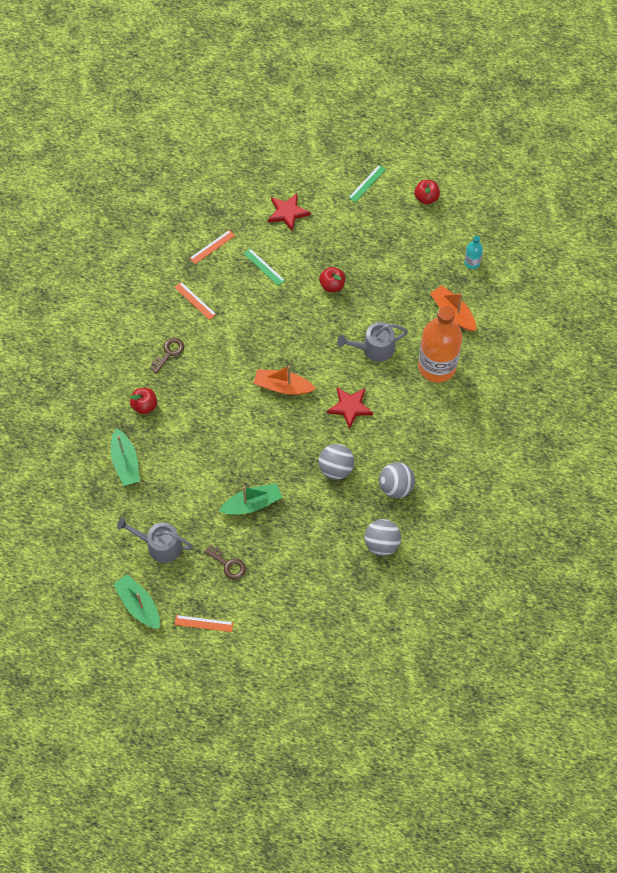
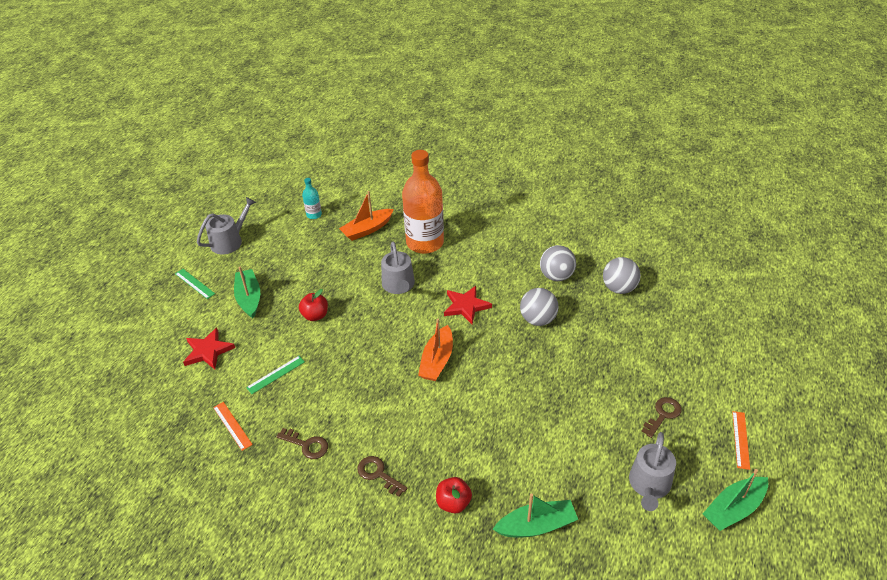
camera: 85 degrees left, 20 degrees down
orange ruler [174,282,216,320] -> brown key [276,428,328,459]
green boat [219,483,282,515] -> green boat moved to [234,267,260,318]
red apple [415,180,440,204] -> grey watering can [197,197,256,254]

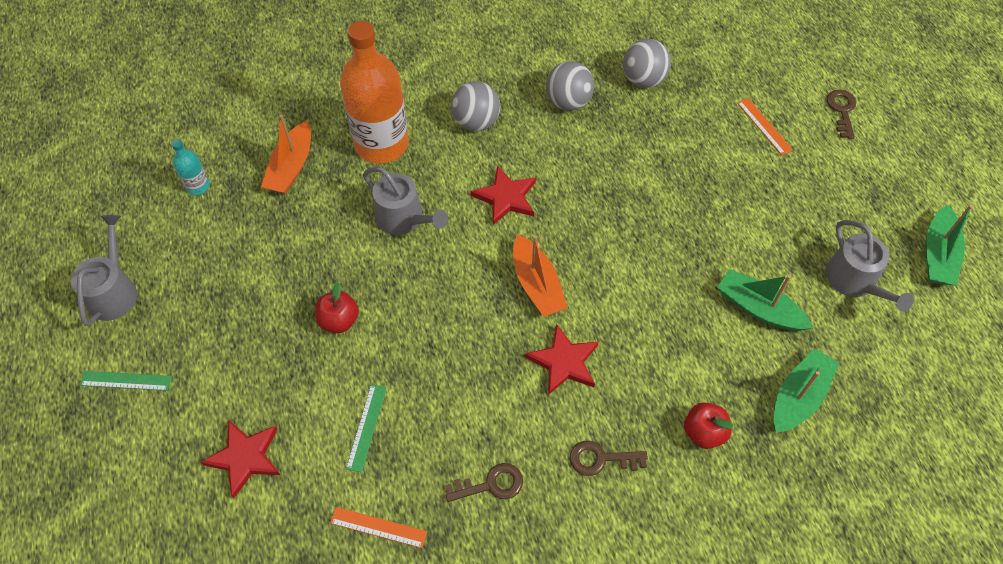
camera: 40 degrees left, 15 degrees up
green boat [234,267,260,318] -> green boat moved to [717,269,813,331]
grey ball [520,288,559,326] -> grey ball moved to [451,81,500,131]
brown key [642,397,682,438] -> brown key moved to [827,89,856,139]
orange ruler [732,411,750,470] -> orange ruler moved to [737,98,793,155]
none -> red star [525,324,599,395]

